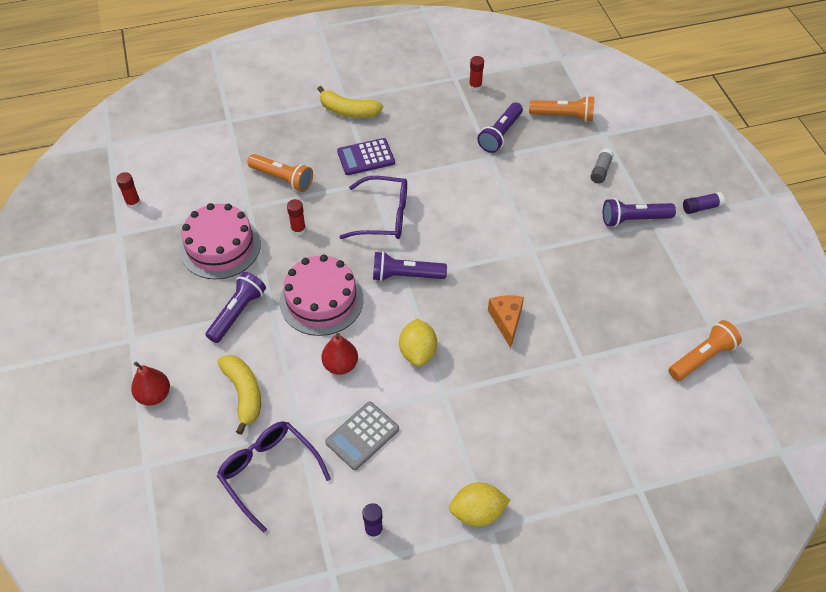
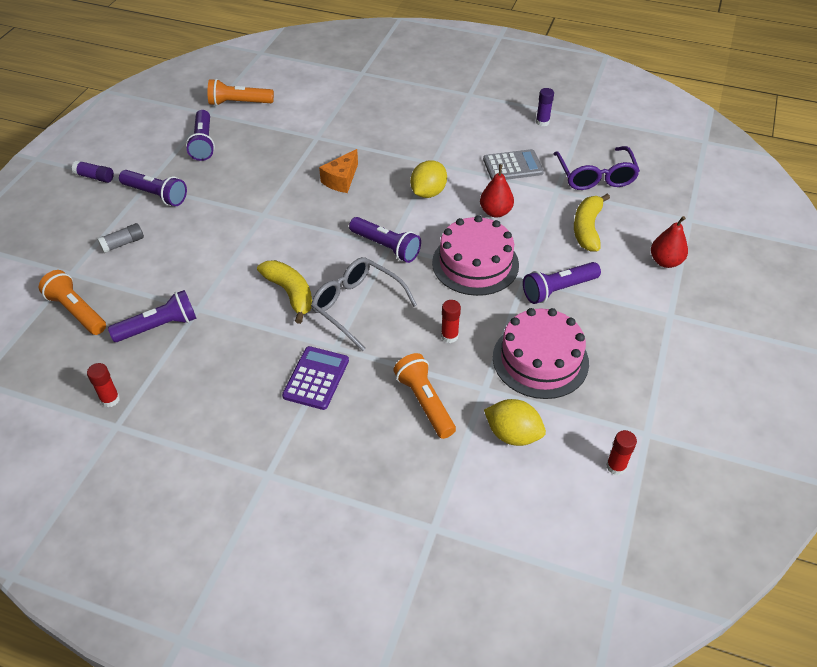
camera: 145 degrees left, 5 degrees down
yellow banana [317,86,383,118] -> yellow banana moved to [257,260,312,324]
purple calculator [337,138,395,175] -> purple calculator turned 90 degrees counterclockwise [282,346,349,410]
purple glasses [339,176,407,239] -> grey glasses [311,257,417,351]
yellow lemon [449,482,510,527] -> yellow lemon moved to [484,399,546,446]
none -> purple flashlight [186,110,215,161]

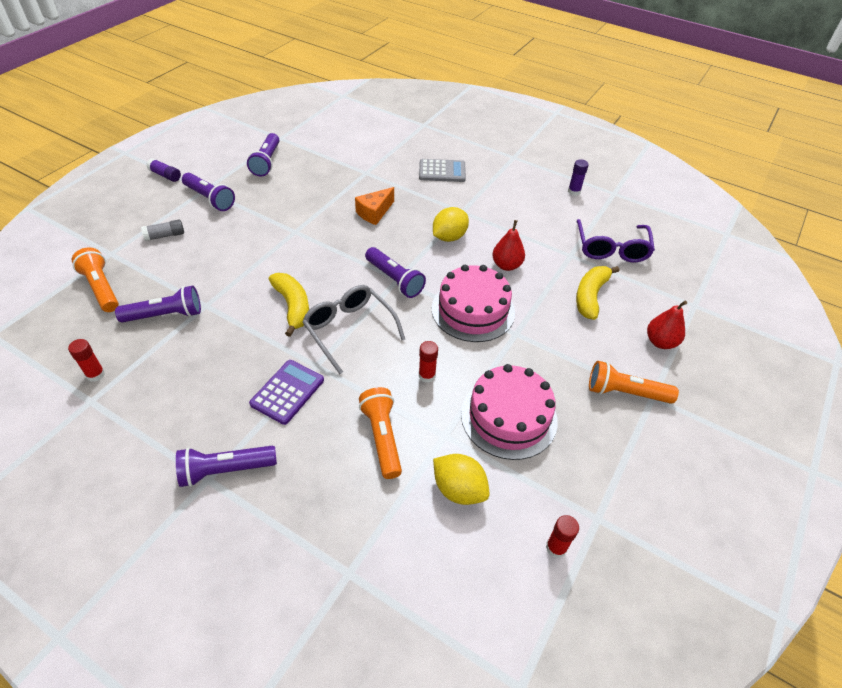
camera: 10 degrees right, 0 degrees up
orange flashlight [208,79,274,106] -> orange flashlight moved to [589,361,679,404]
grey calculator [483,149,544,180] -> grey calculator moved to [419,159,466,182]
purple flashlight [523,262,601,304] -> purple flashlight moved to [176,446,277,487]

